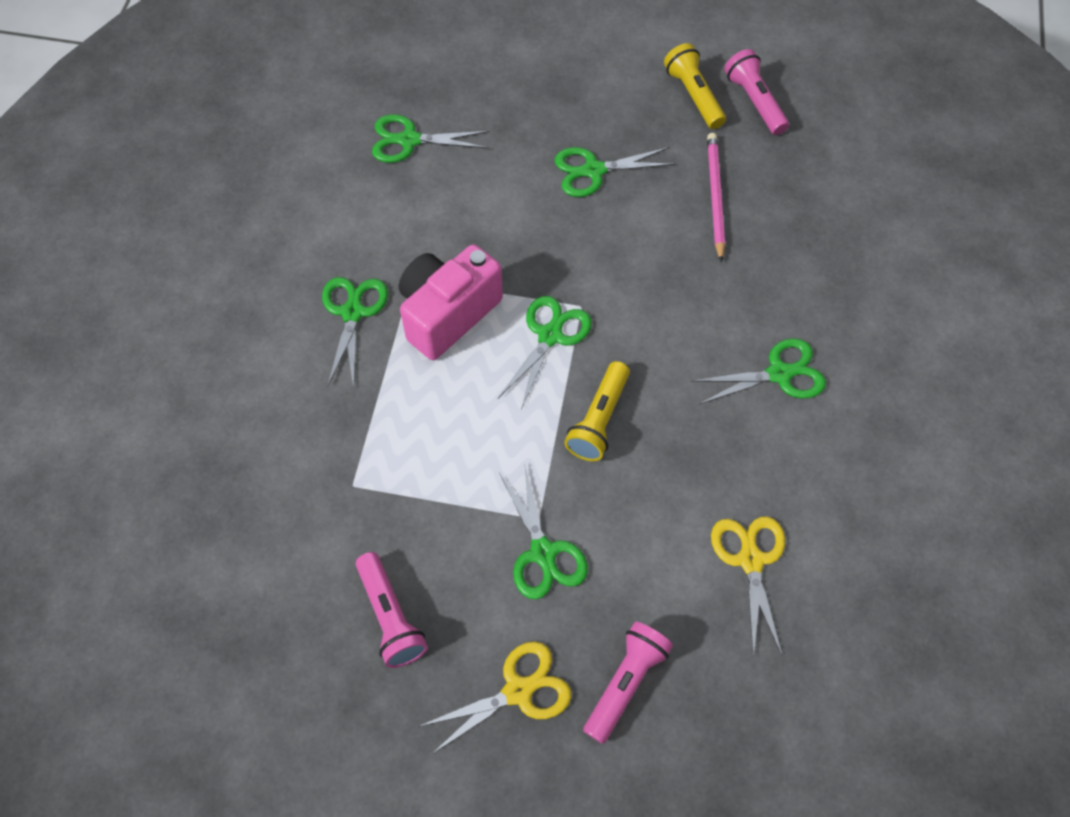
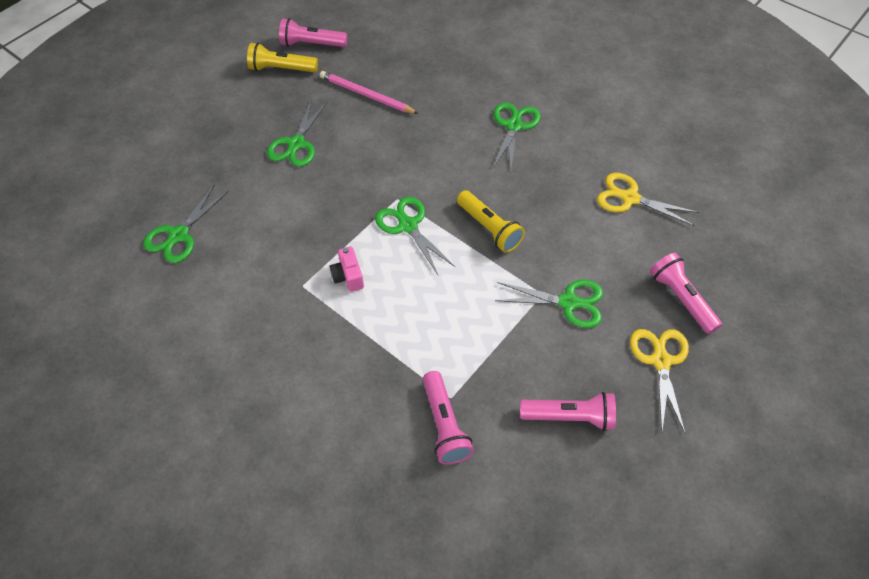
camera: 60 degrees left, 5 degrees down
green scissors [322,277,388,389] -> none
pink camera [399,244,503,360] -> pink camera [330,246,364,292], size x0.46
none -> pink flashlight [423,371,474,465]

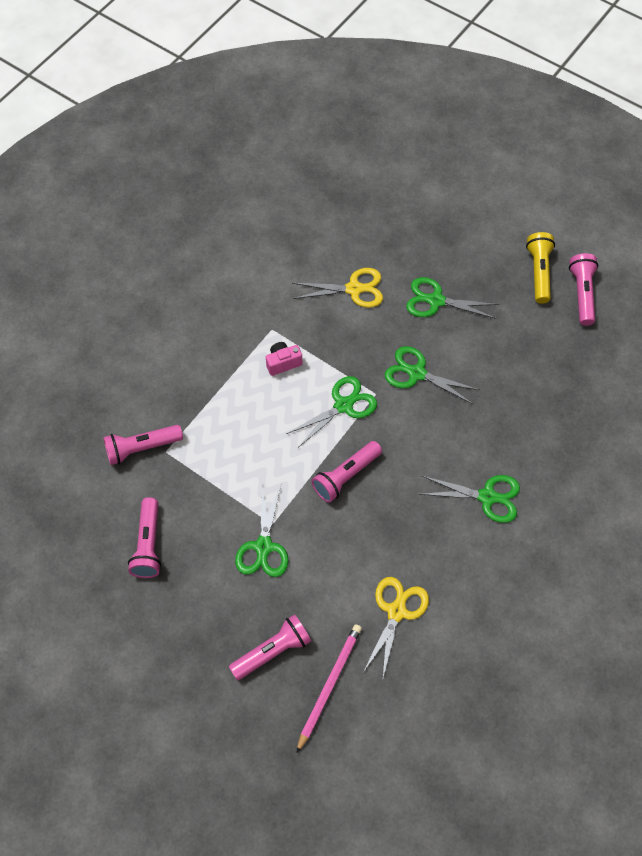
camera: 85 degrees right, 5 degrees up
green scissors [143,185,229,263] -> green scissors moved to [385,346,479,404]
pink pencil [320,71,419,114] -> pink pencil moved to [296,624,362,753]
yellow flashlight [457,190,525,253] -> pink flashlight [311,441,382,503]
yellow scissors [630,329,689,433] -> yellow scissors moved to [293,268,383,308]

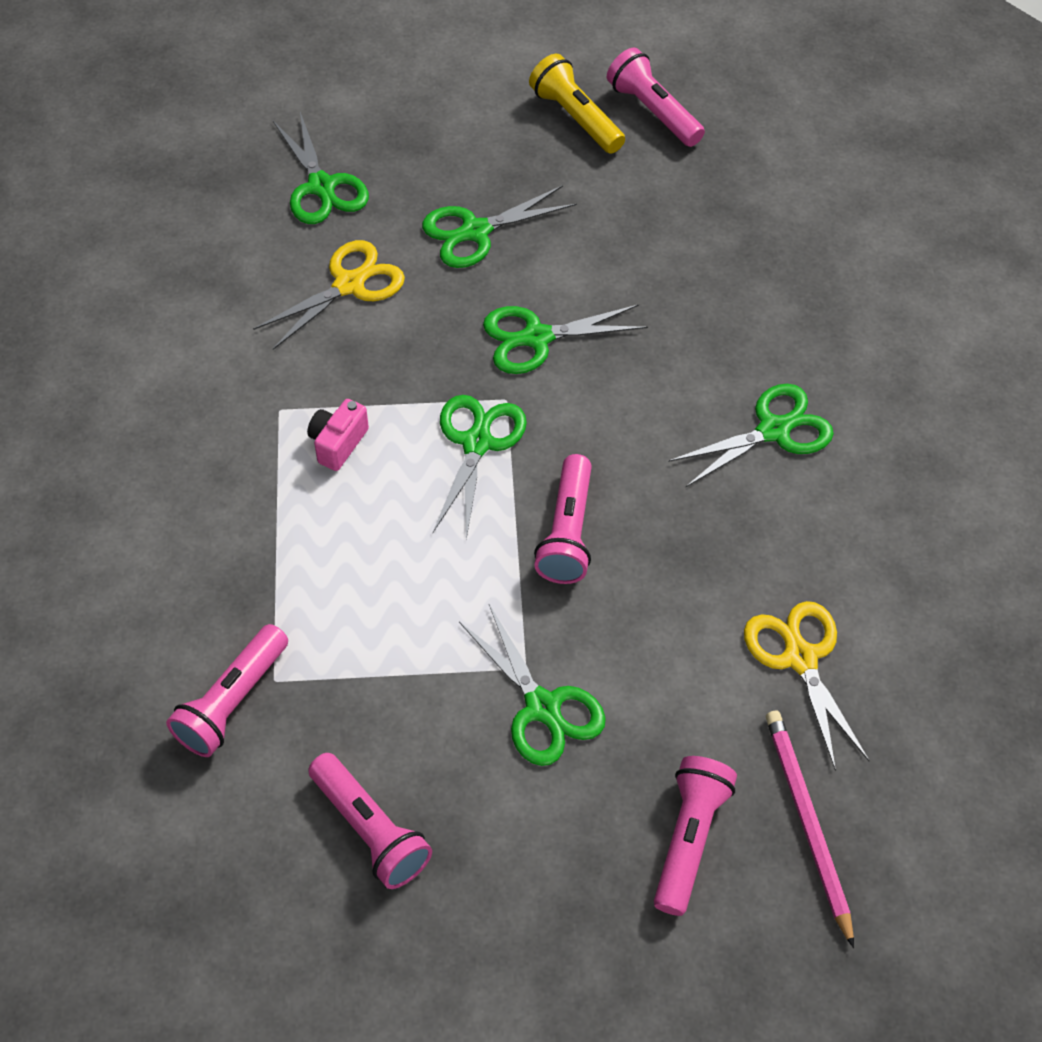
camera: 40 degrees left, 5 degrees down
none -> green scissors [273,112,369,224]

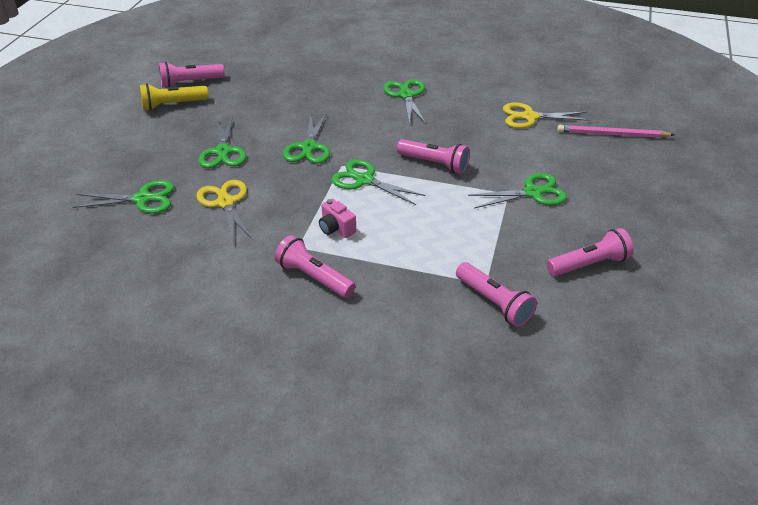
camera: 70 degrees left, 15 degrees down
pink flashlight [654,756,737,916] -> pink flashlight moved to [275,235,355,298]

